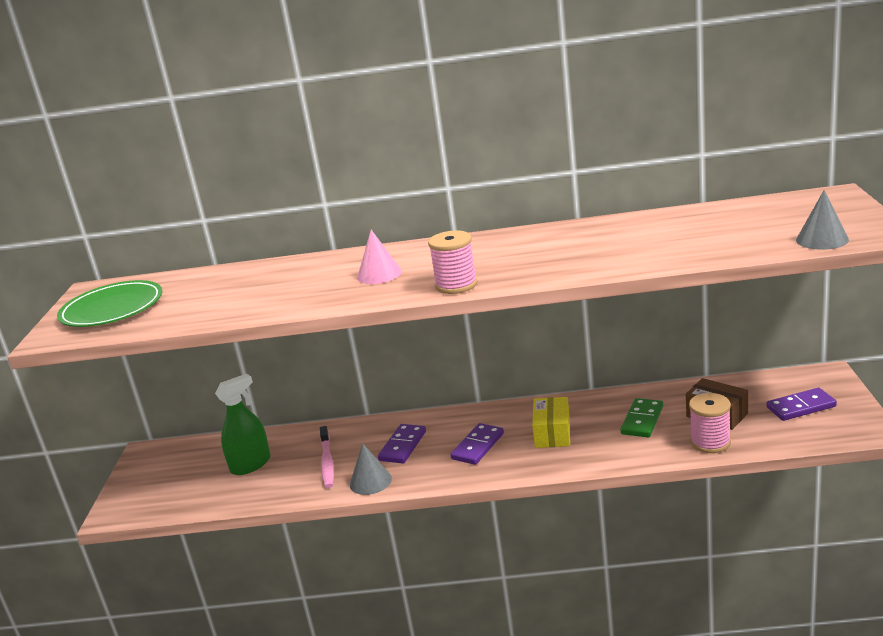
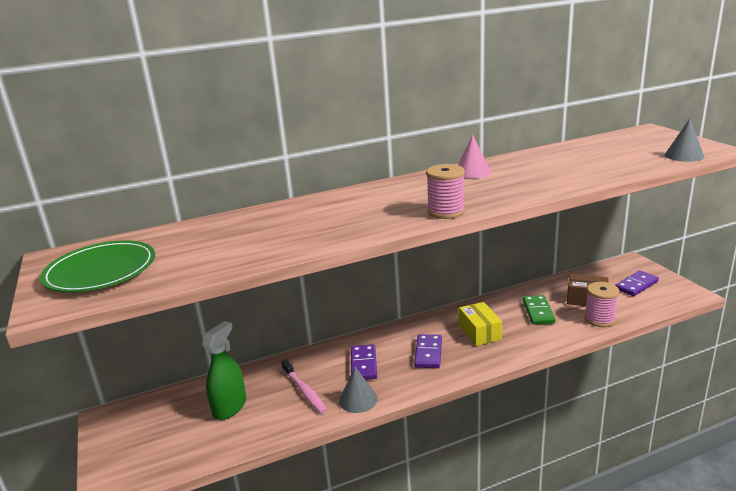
camera: 25 degrees left, 0 degrees up
pink cone [357,230,402,284] -> pink cone moved to [458,135,491,179]

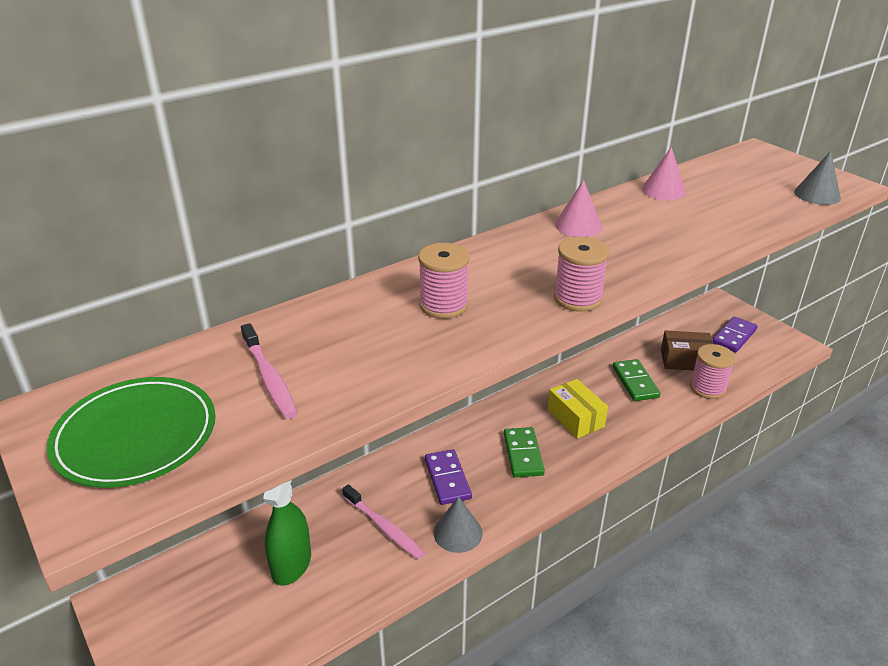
camera: 15 degrees left, 10 degrees up
purple domino [414,334,442,368] -> green domino [504,427,545,477]
none -> pink toothbrush [241,323,298,419]
none -> pink spool [418,243,470,319]
none -> pink cone [642,147,686,200]

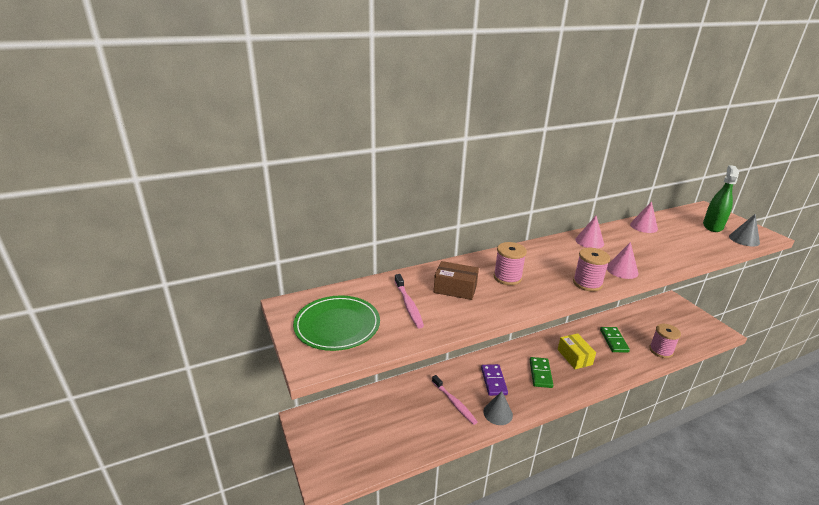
camera: 10 degrees right, 5 degrees down
green spray bottle [263,480,311,586] -> green spray bottle moved to [703,165,739,232]
brown box [661,330,714,371] -> brown box moved to [434,261,479,300]
purple domino [713,316,758,353] -> none
none -> pink cone [607,242,639,279]

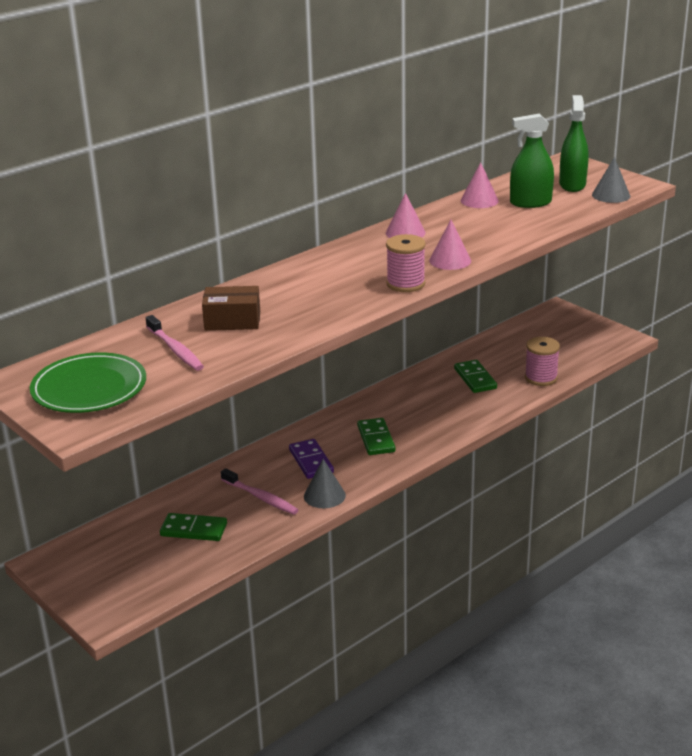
camera: 15 degrees left, 0 degrees up
pink spool [494,242,527,285] -> none
yellow box [558,333,596,369] -> none
none -> green domino [160,513,227,541]
none -> green spray bottle [510,114,554,208]

